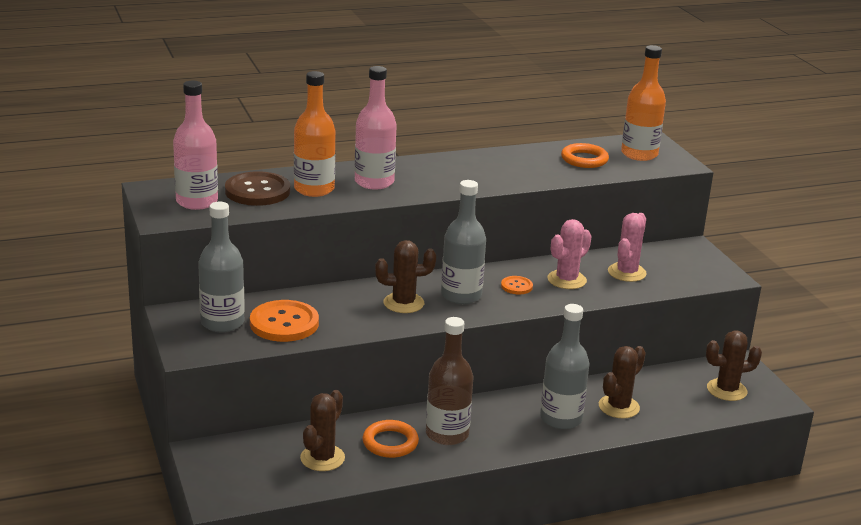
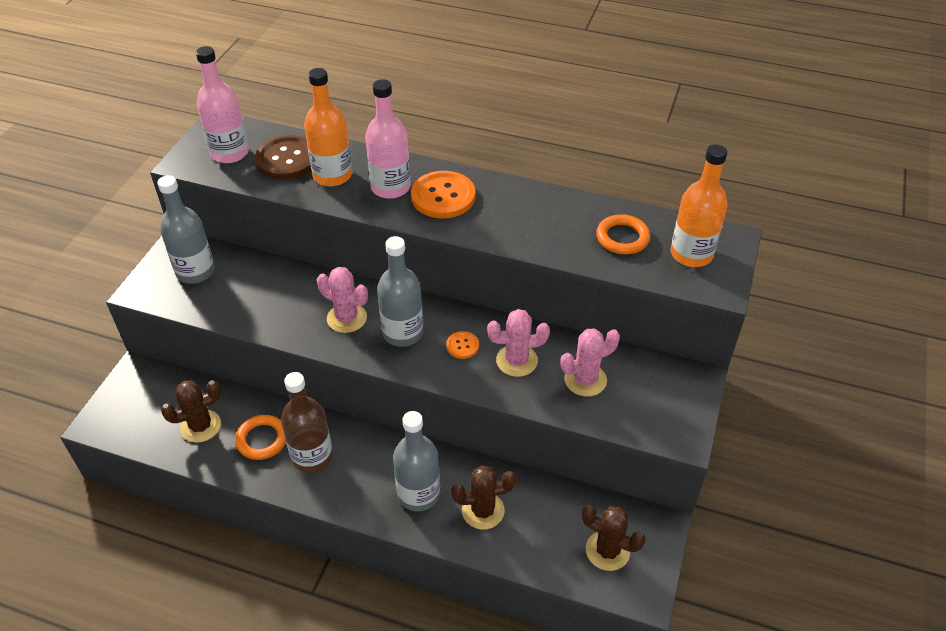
camera: 40 degrees right, 20 degrees up
orange button [250,300,319,342] -> orange button moved to [411,171,475,218]
brown cactus [375,240,436,313] -> pink cactus [317,267,368,333]

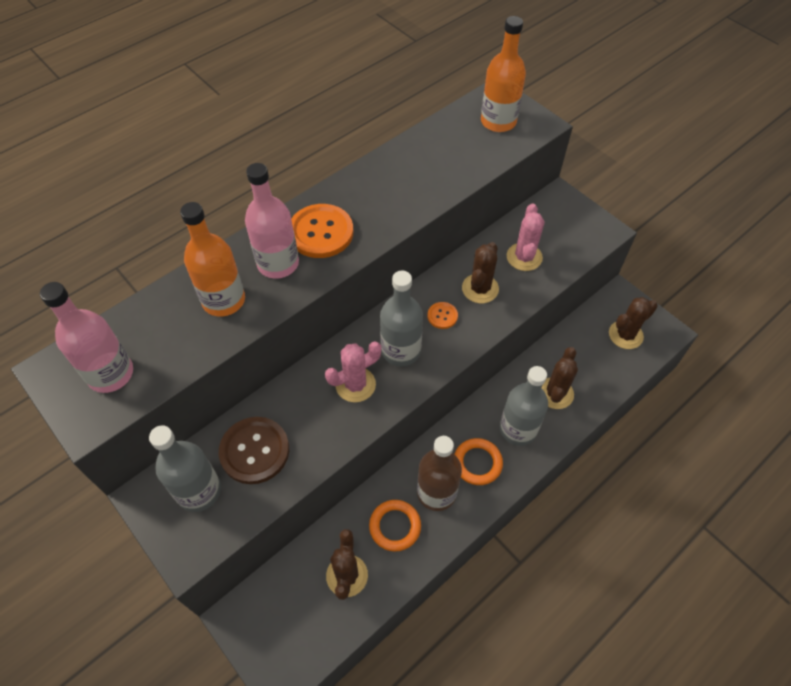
camera: 60 degrees left, 10 degrees up
brown button [255,135,311,180] -> brown button moved to [219,417,289,484]
pink cactus [487,309,550,377] -> brown cactus [462,242,499,303]
orange ring [596,214,651,255] -> orange ring moved to [455,438,503,485]

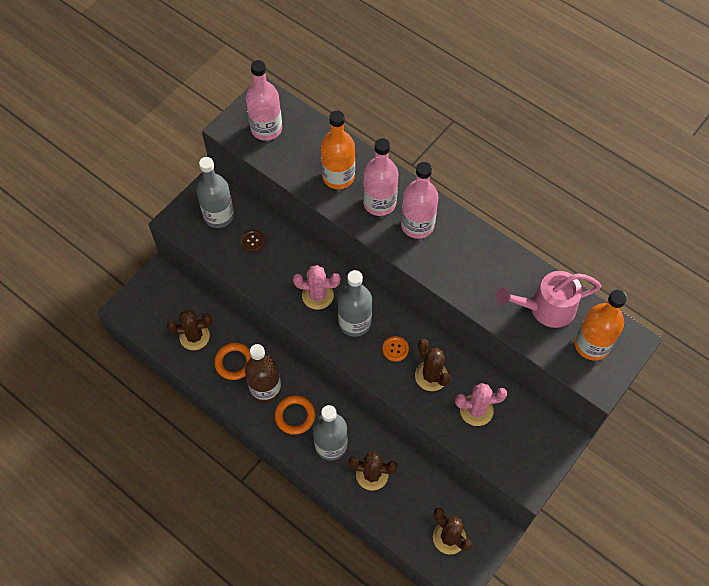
camera: 80 degrees right, 5 degrees up
brown button [219,417,289,484] -> brown button [240,230,265,252], size x0.50
orange button [291,204,353,258] -> pink bottle [401,162,439,239]
pink cactus [325,341,381,402] -> pink cactus turned 45 degrees counterclockwise [293,265,340,310]
brown cactus [462,242,499,303] -> brown cactus turned 45 degrees clockwise [415,339,451,391]
none -> pink watering can [496,271,601,328]

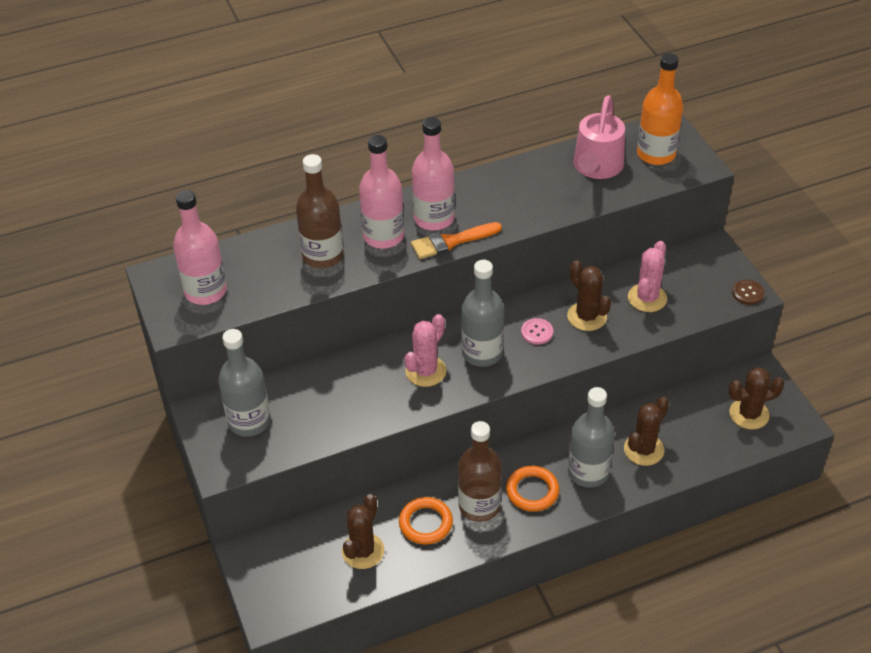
camera: 60 degrees left, 15 degrees down
brown button [240,230,265,252] -> brown button moved to [732,280,765,305]
orange bottle [321,111,355,189] -> brown bottle [296,154,344,268]
orange button [383,336,409,361] -> pink button [521,318,553,345]
brown cactus [415,339,451,391] -> brown cactus turned 60 degrees clockwise [567,260,611,331]
none -> orange brush [411,222,502,259]

